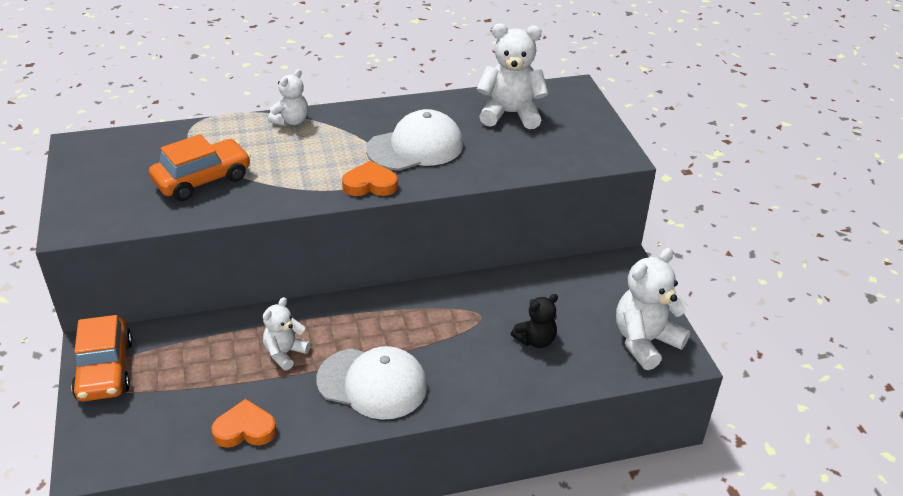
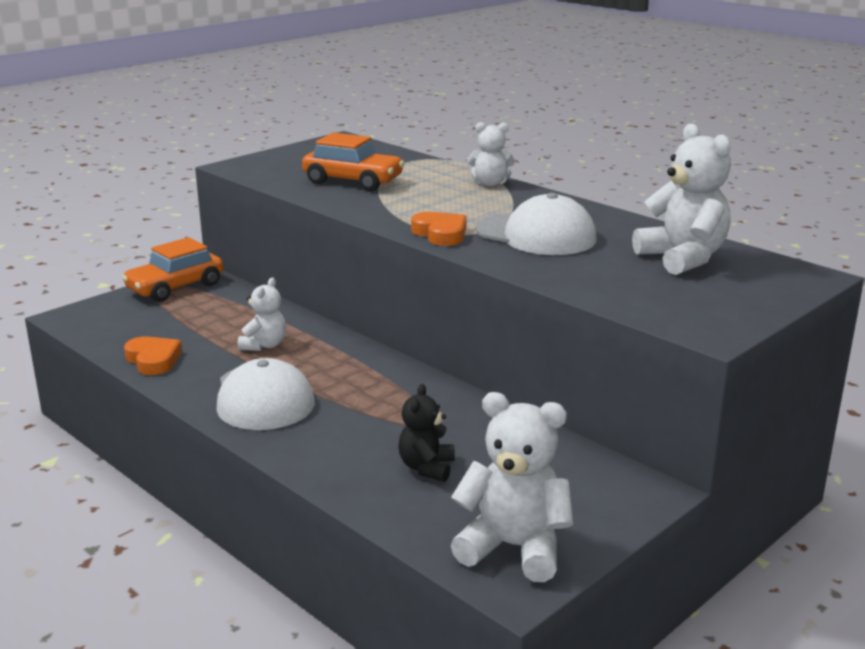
camera: 60 degrees right, 15 degrees down
white teddy bear [263,297,311,371] -> white teddy bear turned 105 degrees clockwise [238,278,286,351]
black teddy bear [511,294,558,348] -> black teddy bear turned 75 degrees clockwise [398,384,455,482]

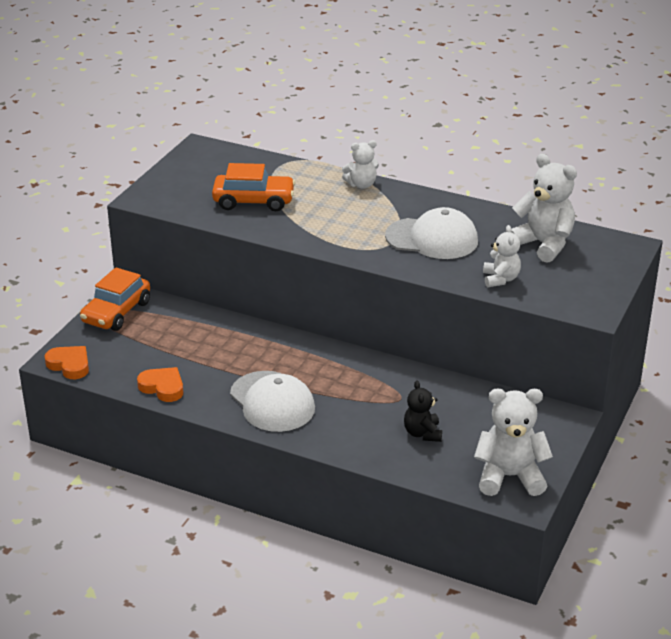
camera: 20 degrees left, 10 degrees up
white teddy bear [238,278,286,351] -> white teddy bear moved to [483,225,521,287]
orange heart [411,212,467,246] -> orange heart moved to [44,346,89,379]

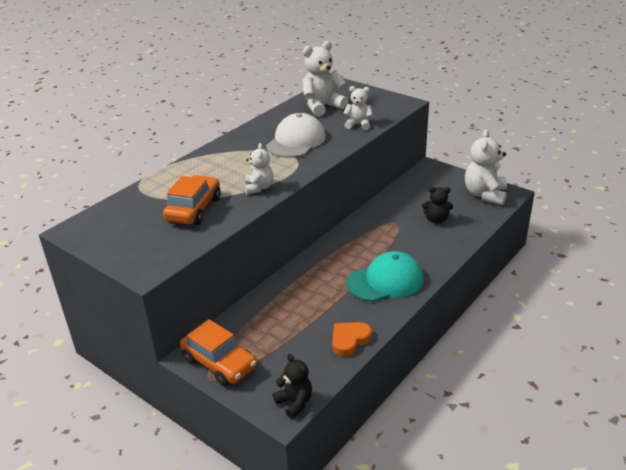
camera: 75 degrees left, 0 degrees up
orange heart [44,346,89,379] -> black teddy bear [273,354,312,419]
white cap [230,371,315,432] -> turquoise cap [347,251,424,302]
white teddy bear [342,140,379,189] -> white teddy bear moved to [245,143,273,194]

